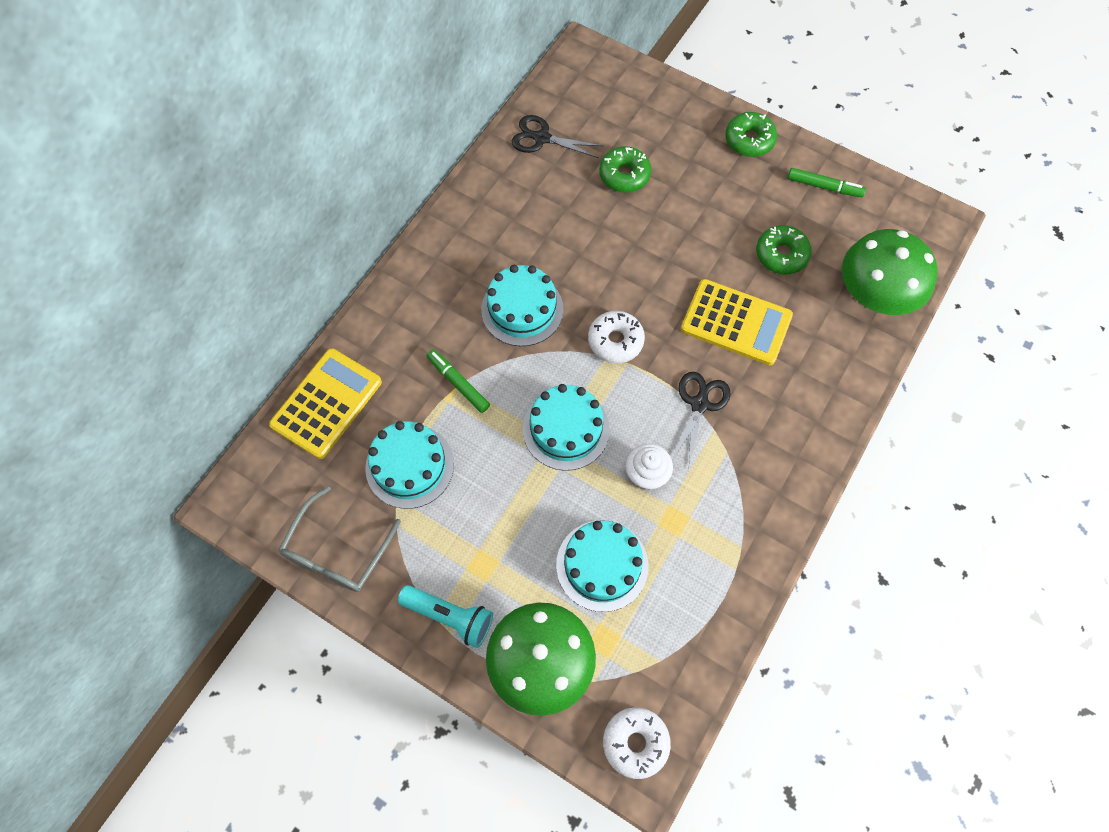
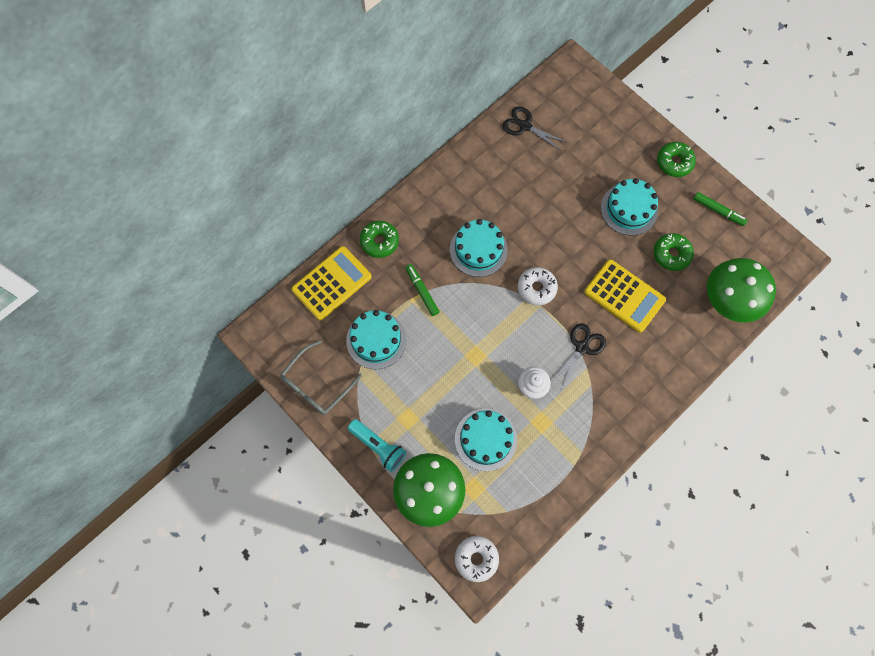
camera: 15 degrees right, 5 degrees up
turquoise cake [523,384,610,471] -> turquoise cake moved to [601,178,658,236]
green donut [599,146,652,193] -> green donut moved to [360,221,399,258]

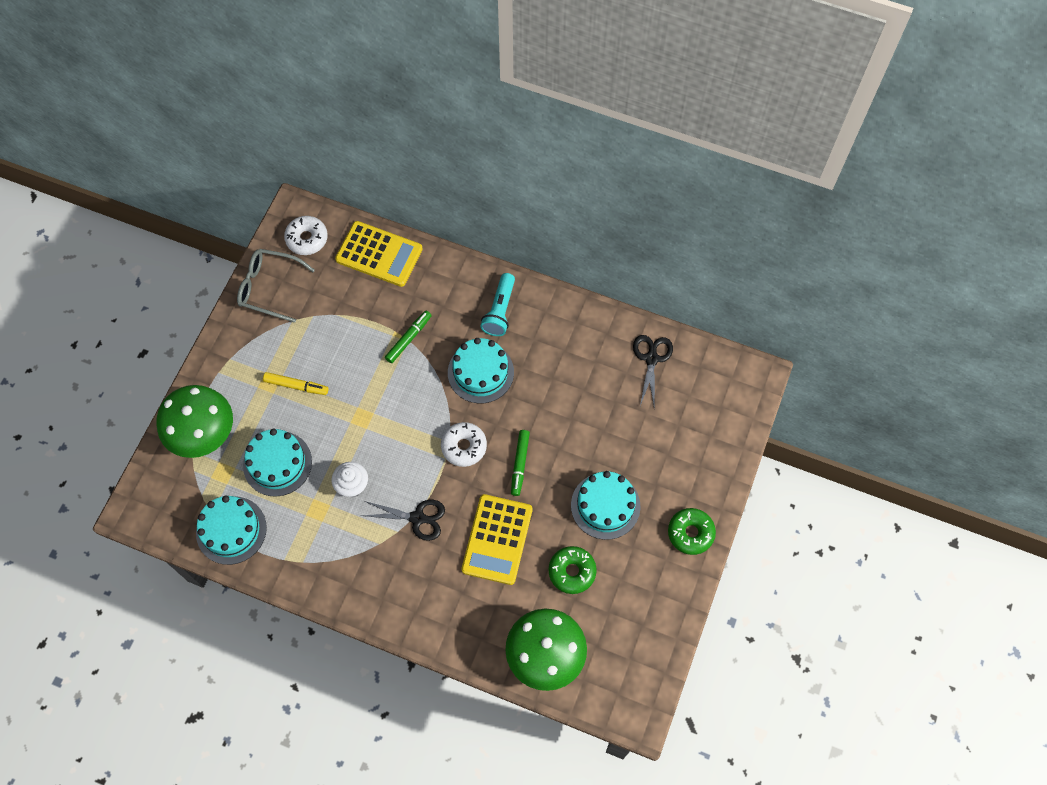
camera: 65 degrees right, 5 degrees down
turquoise cake [346,310,407,369] -> turquoise cake moved to [196,495,267,565]
turquoise flashlight [348,419,406,472] -> turquoise flashlight moved to [480,273,515,336]
green donut [360,221,399,258] -> none
white donut [455,536,499,582] -> white donut moved to [284,216,328,255]
green marker [693,192,748,226] -> green marker moved to [511,430,530,496]
none -> yellow marker [263,372,328,395]

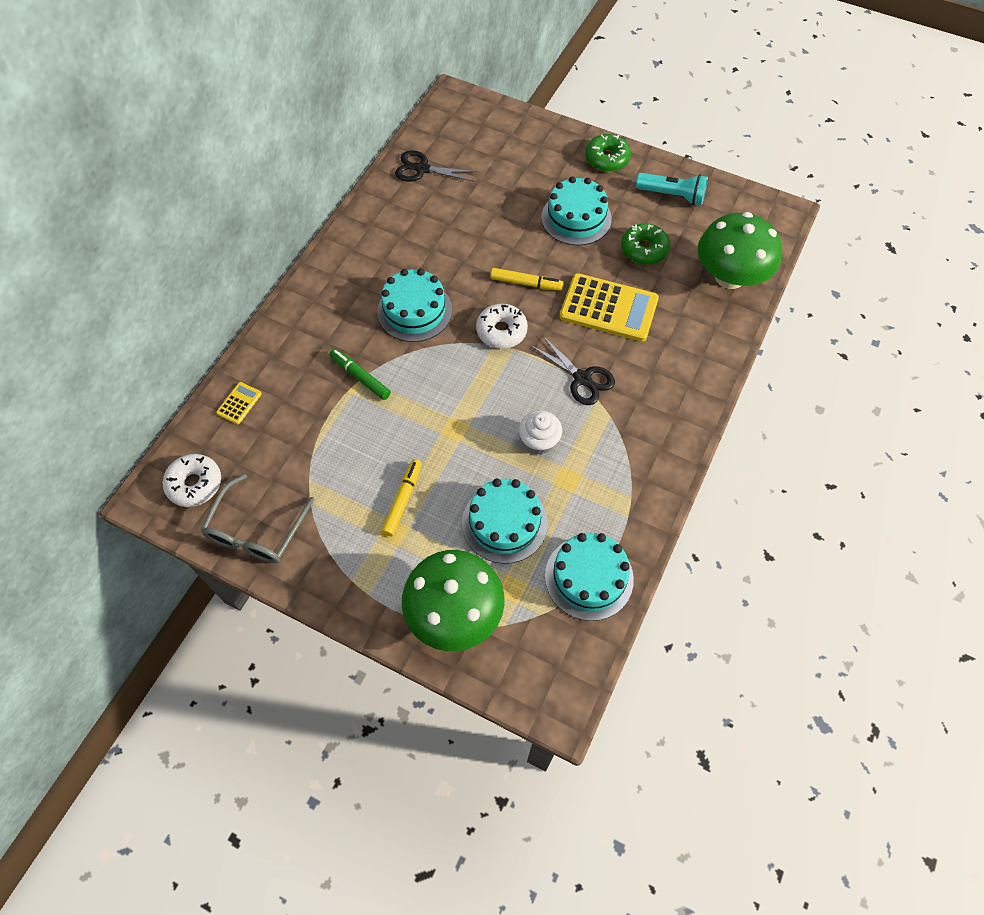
camera: 85 degrees left, 5 degrees down
yellow calculator [335,221,423,287] -> yellow calculator [216,382,262,425], size x0.44
black scissors [361,500,445,541] -> black scissors turned 120 degrees clockwise [531,335,615,405]
turquoise flashlight [480,273,515,336] -> turquoise flashlight moved to [636,173,708,205]
green marker [511,430,530,496] -> yellow marker [491,268,563,291]

